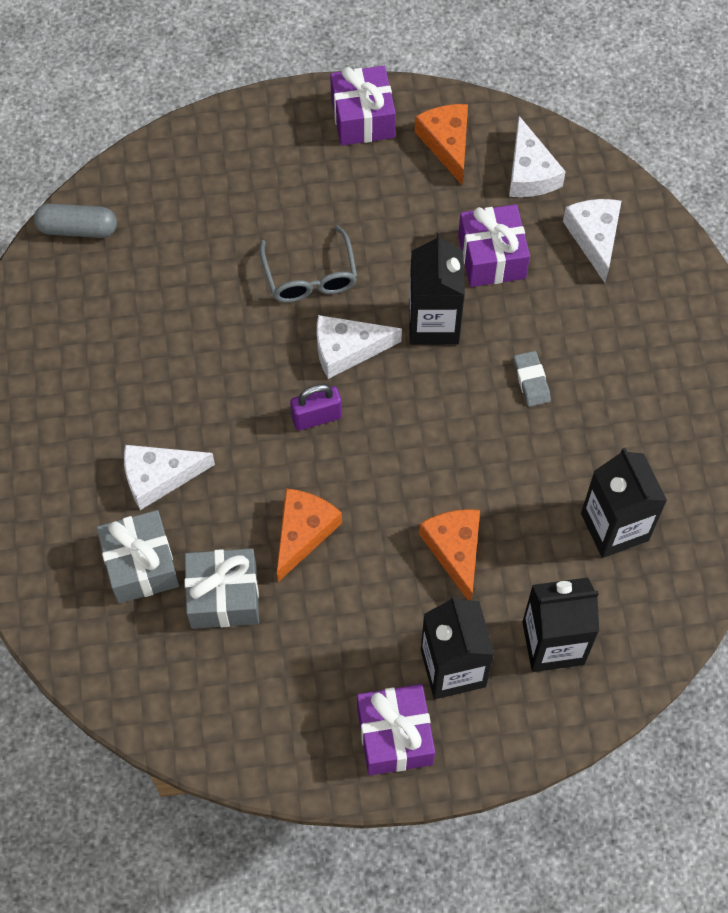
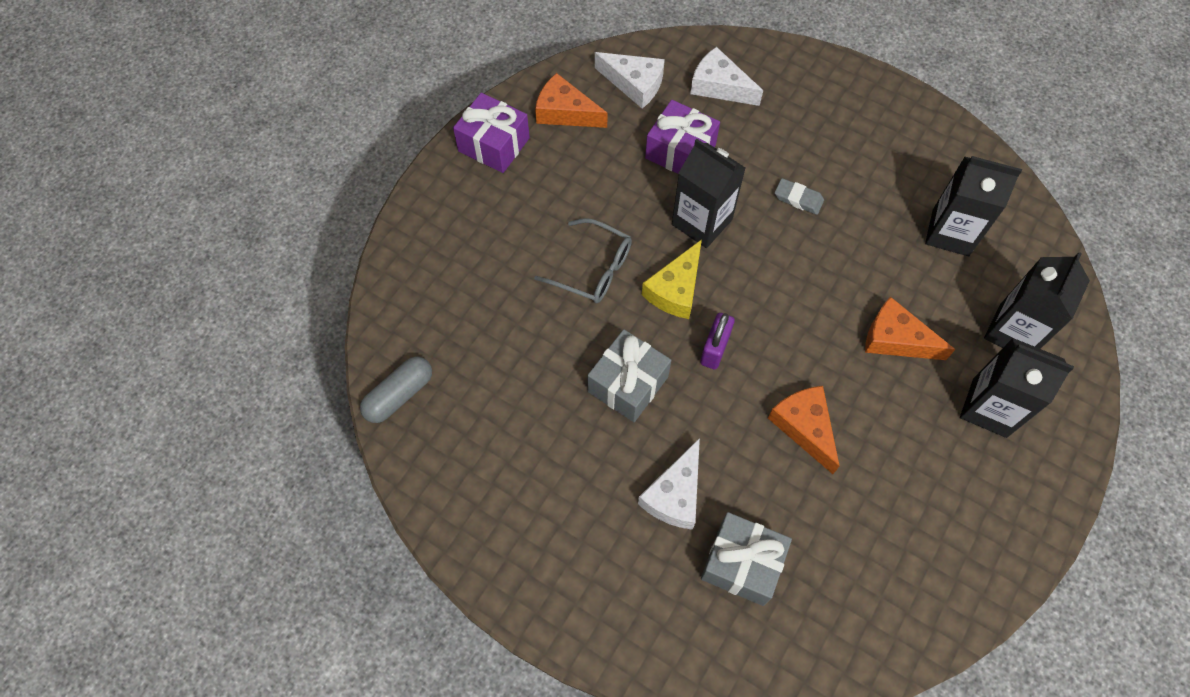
camera: 50 degrees left, 0 degrees up
grey gift [184,548,259,629] -> grey gift moved to [587,329,671,422]
white cheese [317,315,402,379] -> yellow cheese [642,239,702,319]
purple gift [357,684,435,775] -> none

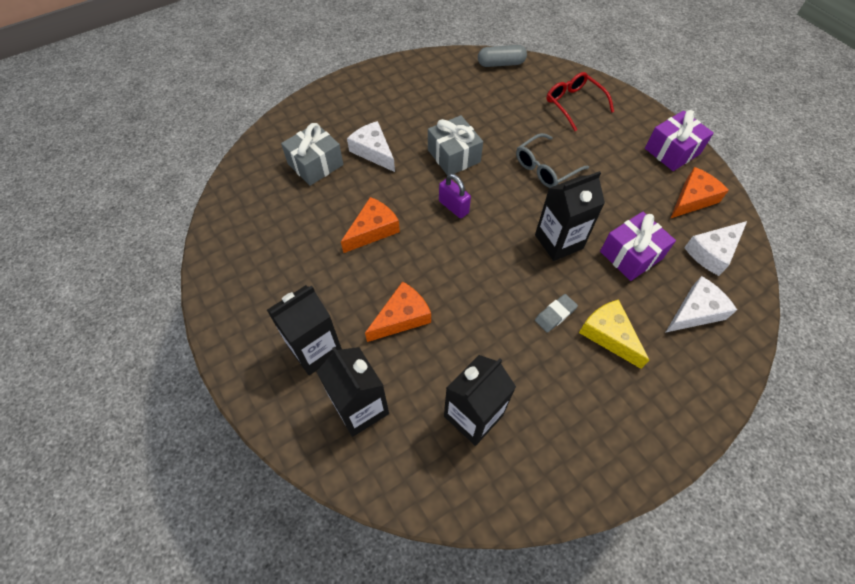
camera: 115 degrees right, 5 degrees down
grey capsule [360,356,432,423] -> grey capsule turned 75 degrees counterclockwise [478,45,527,67]
yellow cheese [642,239,702,319] -> yellow cheese moved to [579,299,650,369]
orange cheese [768,386,840,474] -> orange cheese turned 45 degrees counterclockwise [341,197,400,253]
none -> red glasses [546,72,614,131]

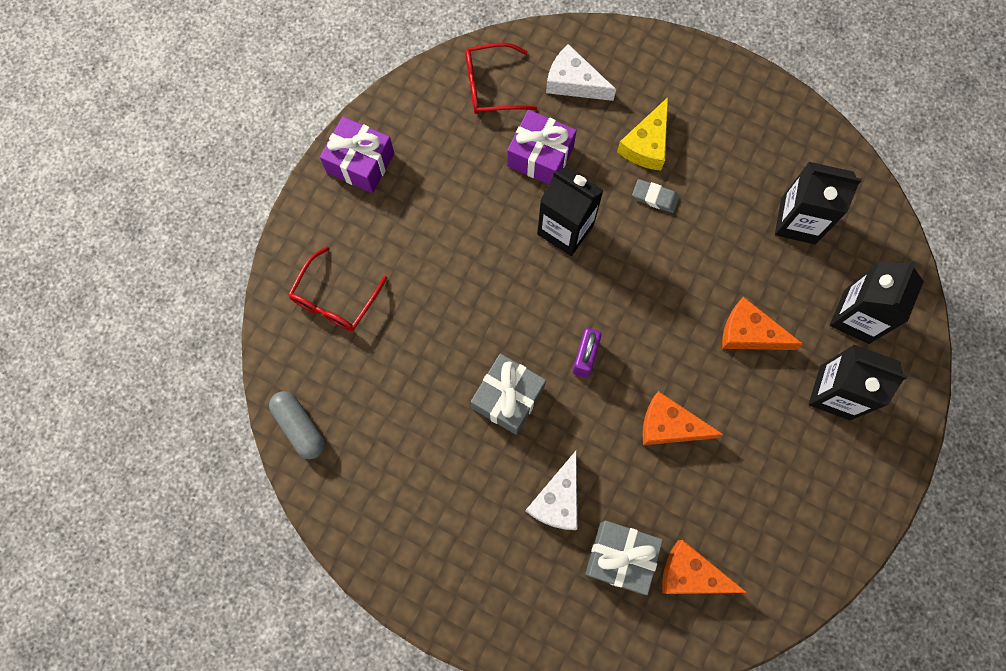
camera: 120 degrees left, 15 degrees up
grey glasses [516,133,589,188] -> none
orange cheese [670,167,729,219] -> orange cheese moved to [662,540,747,594]
white cheese [684,221,747,276] -> red glasses [465,42,537,114]

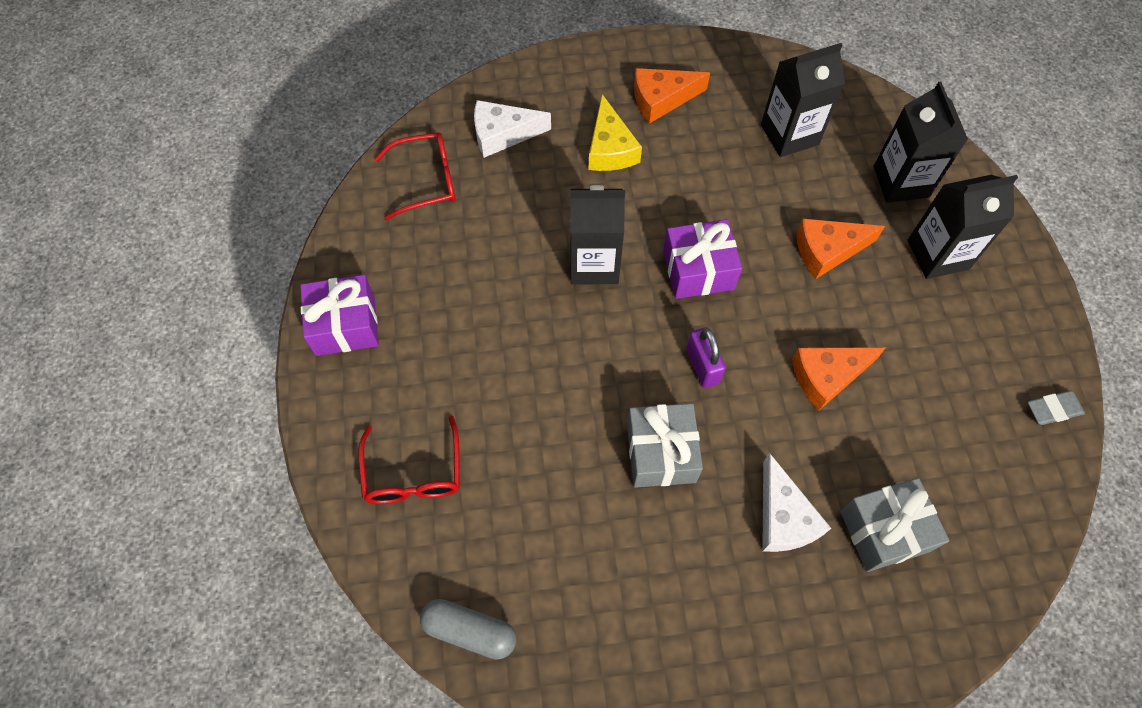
camera: 35 degrees left, 10 degrees down
red glasses [465,42,537,114] -> red glasses turned 150 degrees counterclockwise [374,132,456,220]
purple gift [507,110,577,184] -> purple gift moved to [663,219,742,299]
grey eraser [632,179,679,213] -> grey eraser moved to [1028,391,1085,425]
orange cheese [662,540,747,594] -> orange cheese moved to [634,68,710,124]

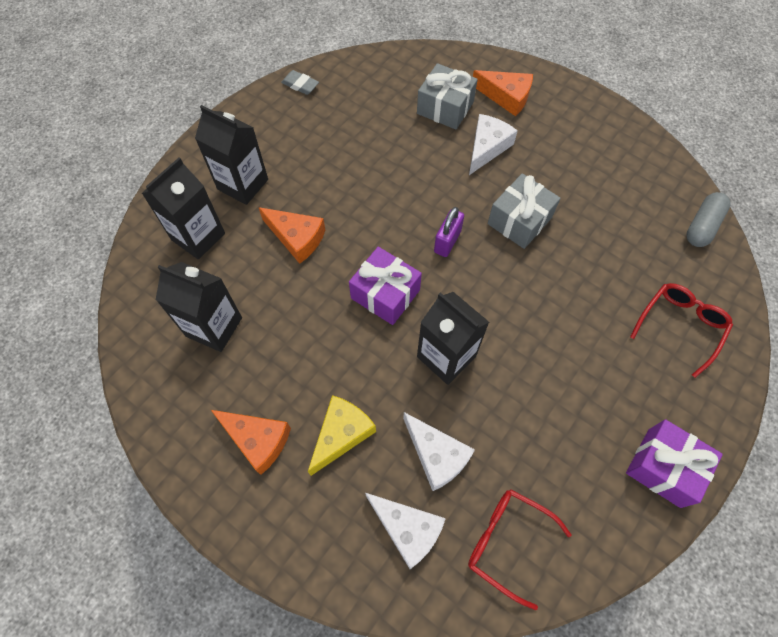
camera: 135 degrees left, 0 degrees up
grey capsule [420,599,516,660] -> grey capsule turned 60 degrees clockwise [686,192,730,247]
orange cheese [792,348,885,411] -> orange cheese moved to [473,70,533,116]
none -> white cheese [403,412,475,491]

